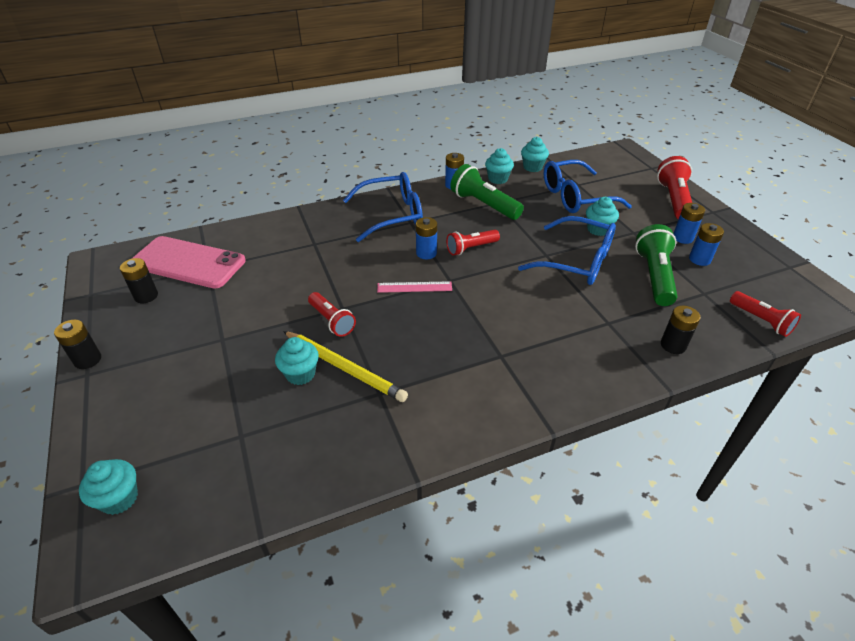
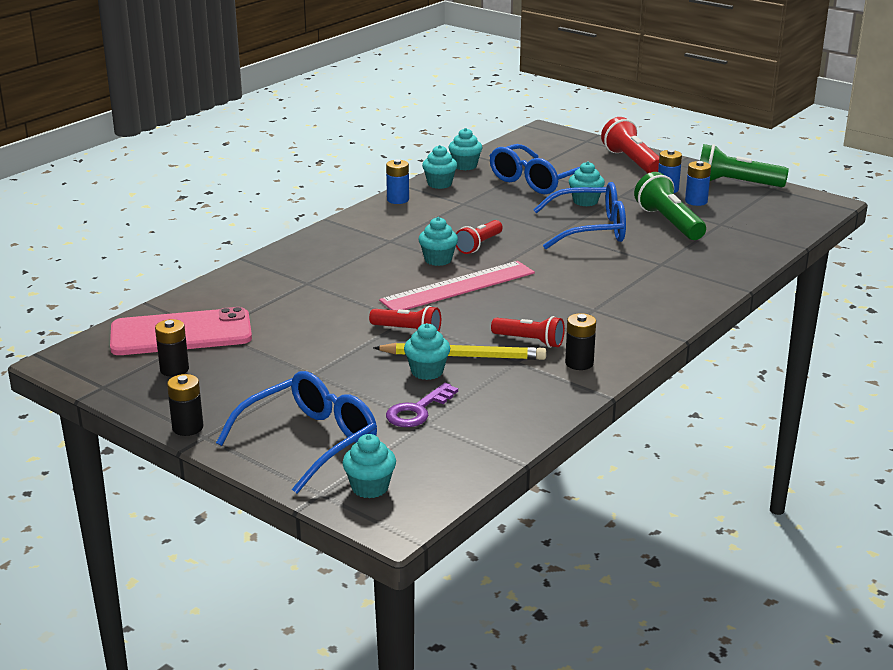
camera: 30 degrees left, 15 degrees down
blue glasses [343,172,423,242] -> blue glasses moved to [216,371,377,494]
pink ruler [377,281,452,293] -> pink ruler [379,261,535,311], size x1.93
blue battery [416,217,437,259] -> turquoise cupcake [418,217,458,266]
green flashlight [450,164,524,220] -> green flashlight moved to [700,144,789,187]
black battery [661,306,701,354] -> black battery moved to [565,313,596,370]
red flashlight [730,291,801,337] -> red flashlight moved to [491,316,565,348]
none -> purple key [386,383,458,427]

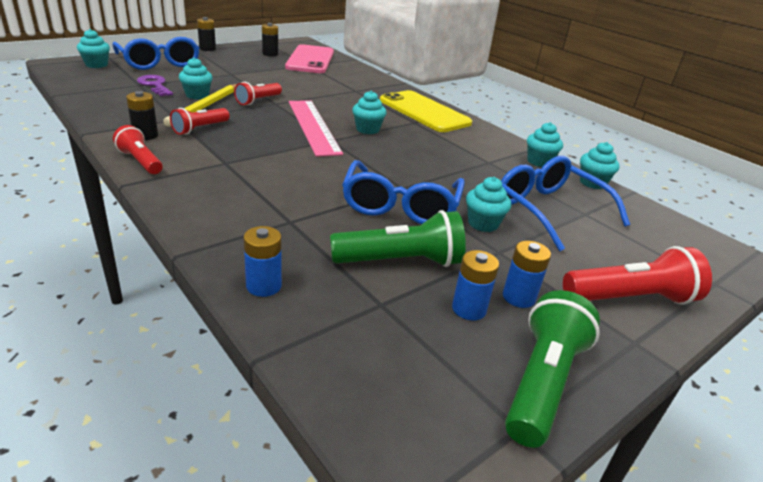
camera: 100 degrees right, 5 degrees up
blue battery [386,159,409,204] -> blue battery moved to [243,226,282,297]
red flashlight [456,220,503,254] -> red flashlight moved to [113,125,163,174]
none -> yellow phone [380,90,472,132]

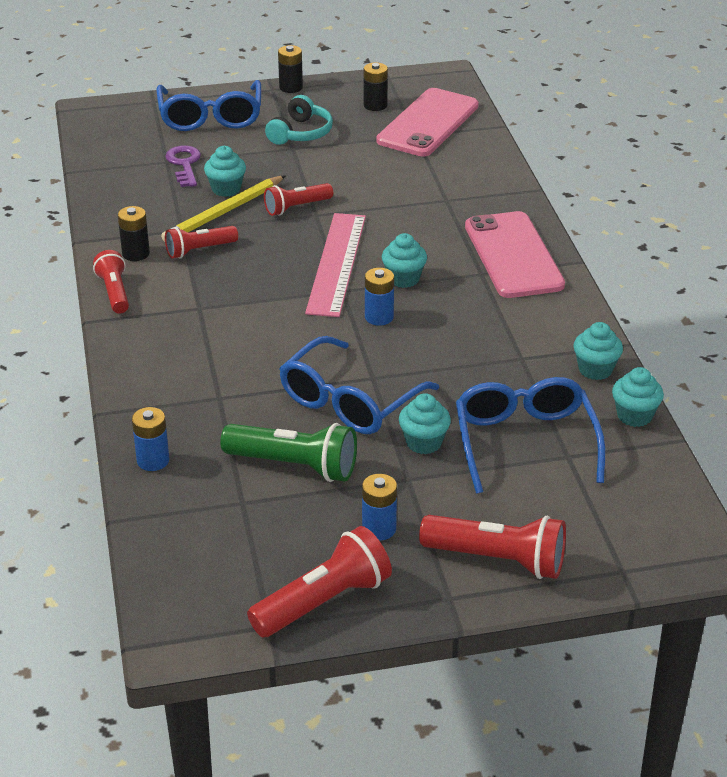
camera: 30 degrees right, 5 degrees up
turquoise cupcake [77,29,110,68] -> none
yellow phone [380,90,472,132] -> pink phone [465,211,565,298]
blue battery [452,250,499,321] -> blue battery moved to [365,268,394,326]
green flashlight [505,290,600,448] -> red flashlight [247,526,392,638]
none -> turquoise headphones [265,95,333,145]

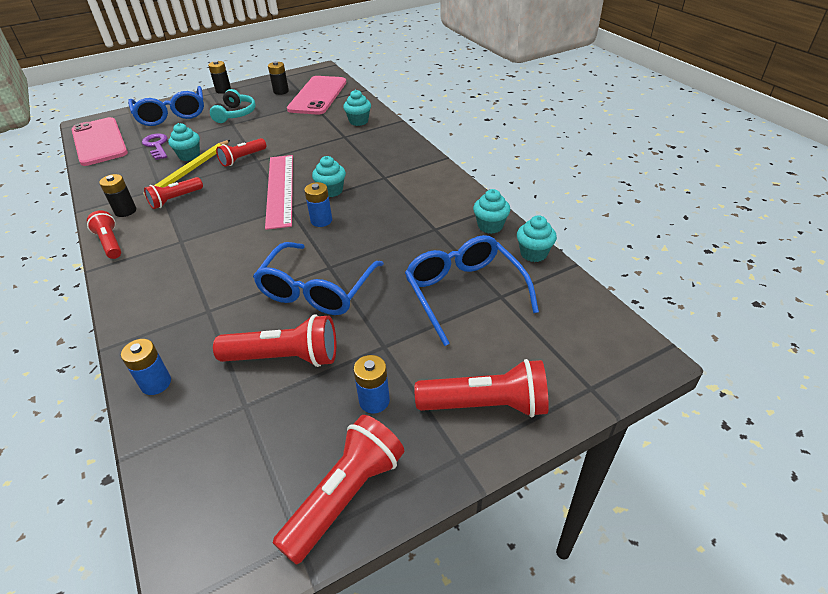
camera: 15 degrees left, 5 degrees up
green flashlight [220,423,357,482] -> red flashlight [213,315,336,367]
turquoise cupcake [399,393,451,454] -> turquoise cupcake moved to [343,90,371,126]
pink phone [465,211,565,298] -> pink phone moved to [72,117,128,166]

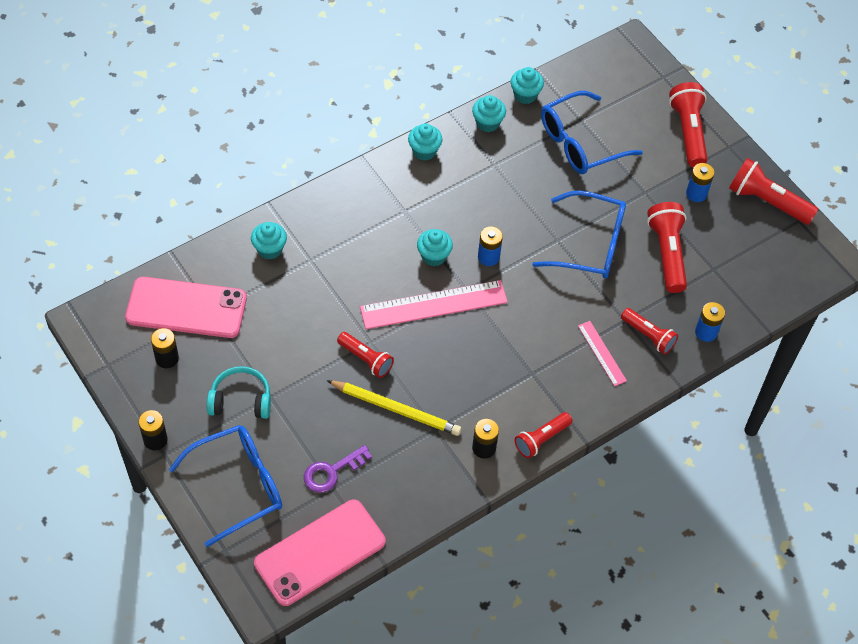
camera: 100 degrees left, 15 degrees up
red flashlight [144,177,203,209] -> red flashlight moved to [621,308,678,354]
turquoise cupcake [168,123,200,161] -> turquoise cupcake moved to [408,123,442,161]
none -> pink ruler [578,321,627,386]

